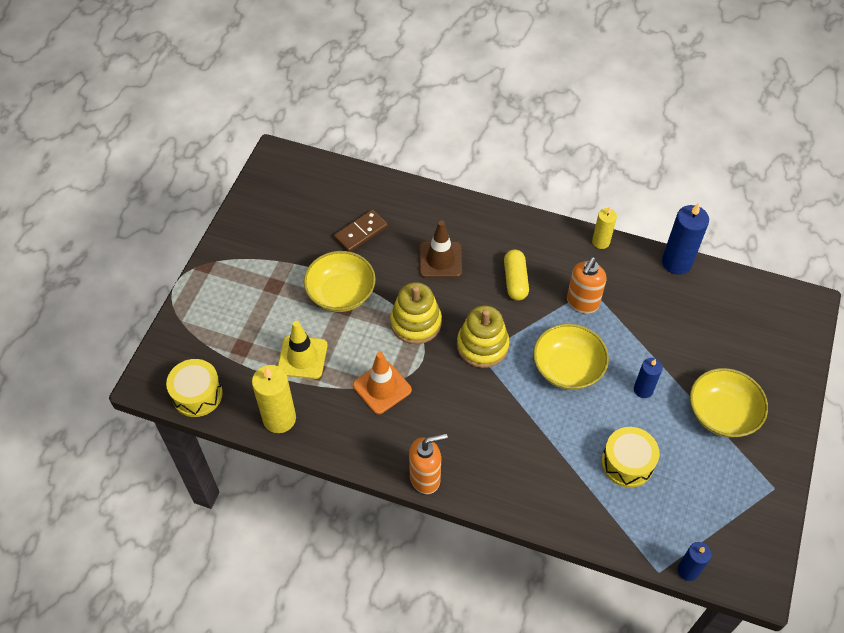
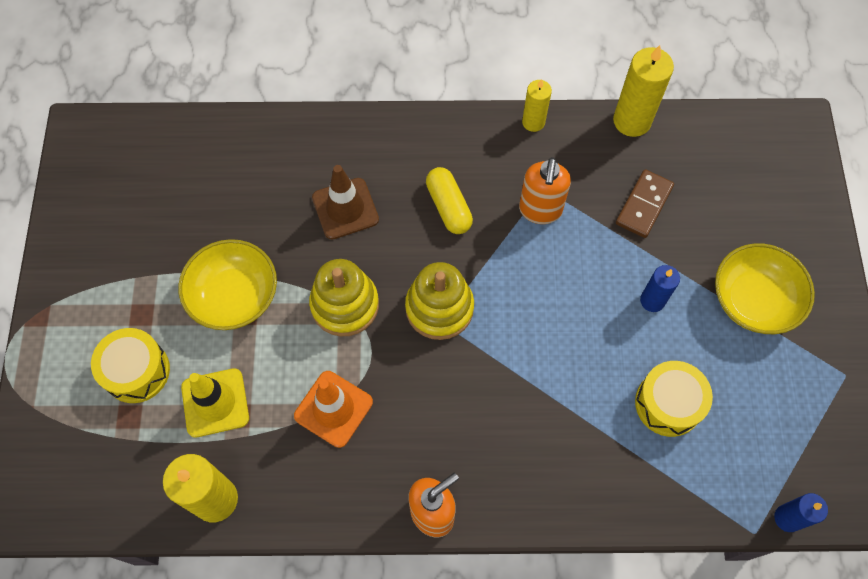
camera: 20 degrees left, 10 degrees up
yellow drum [166,359,223,417] -> yellow drum moved to [91,328,170,403]
brown domino [334,210,388,252] -> brown domino moved to [616,169,674,238]
yellow bowl [533,324,609,390] -> none
blue candle [662,203,709,274] -> yellow candle [613,45,674,137]

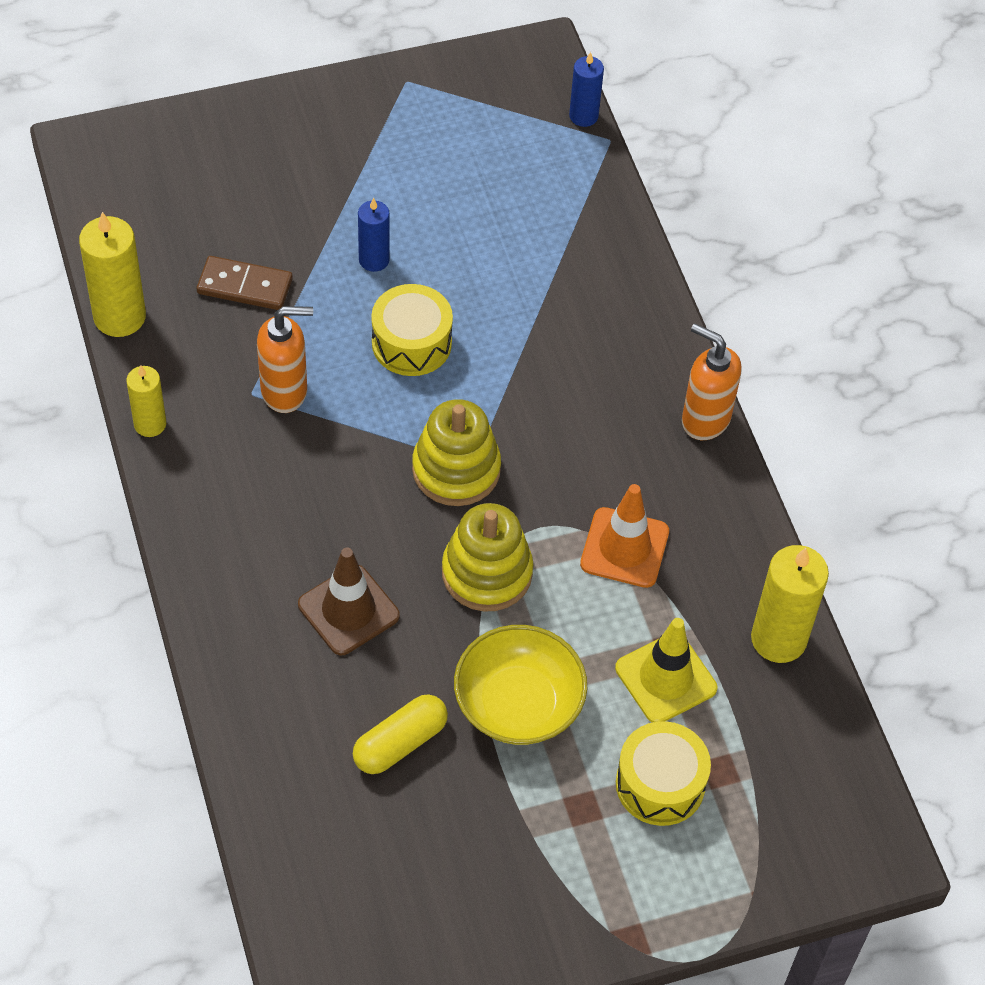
camera: 110 degrees left, 10 degrees down
yellow capsule [426,167,473,234] -> yellow capsule moved to [353,694,448,774]
yellow drum [635,361,713,437] -> yellow drum moved to [371,284,453,376]
yellow bowl [715,243,815,334] -> none

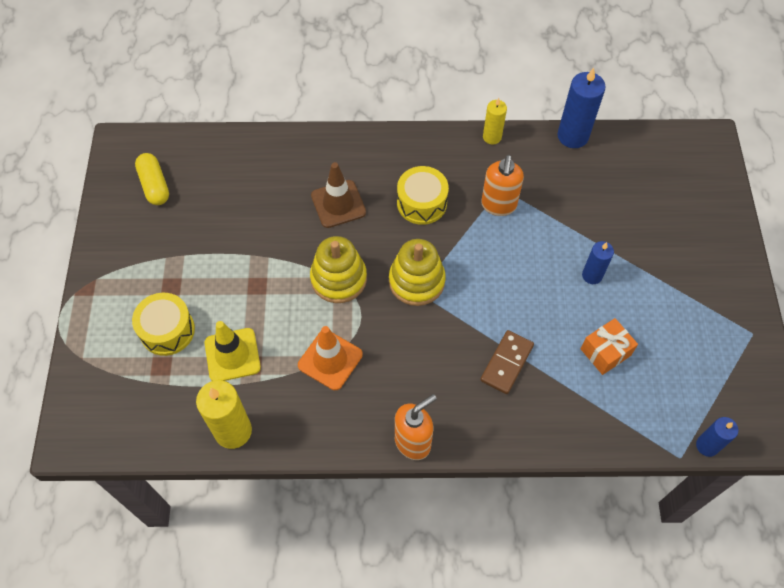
camera: 110 degrees right, 5 degrees up
yellow candle [79,212,146,337] -> blue candle [558,68,606,148]
brown domino [197,256,293,310] -> brown domino moved to [480,330,534,394]
yellow capsule [353,694,448,774] -> yellow capsule moved to [135,153,169,205]
yellow drum [371,284,453,376] -> yellow drum moved to [397,166,449,225]
yellow bowl [454,625,587,745] -> none
none -> orange gift [580,318,638,375]

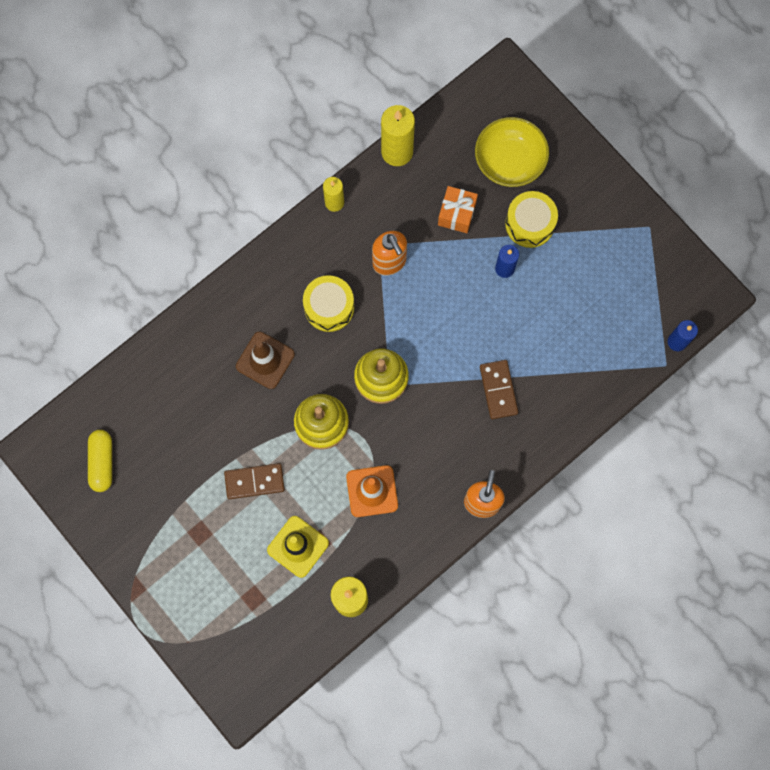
camera: 40 degrees left, 15 degrees up
yellow drum [132,293,195,356] -> yellow drum moved to [505,191,558,248]
yellow capsule [135,153,169,205] -> yellow capsule turned 60 degrees clockwise [88,430,112,492]
blue candle [558,68,606,148] -> yellow candle [381,105,415,166]
orange gift [580,318,638,375] -> orange gift moved to [438,186,478,233]
none -> brown domino [224,463,285,499]
none -> yellow bowl [475,117,549,187]

